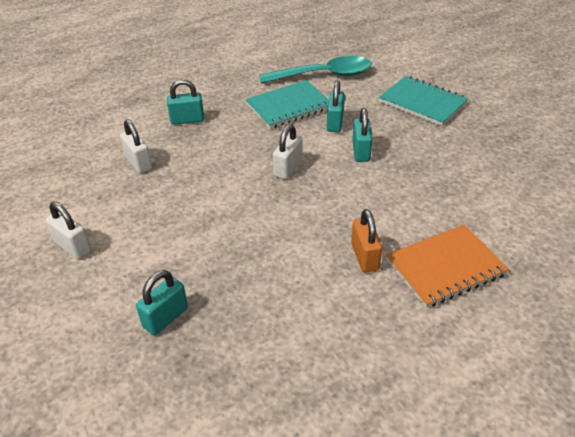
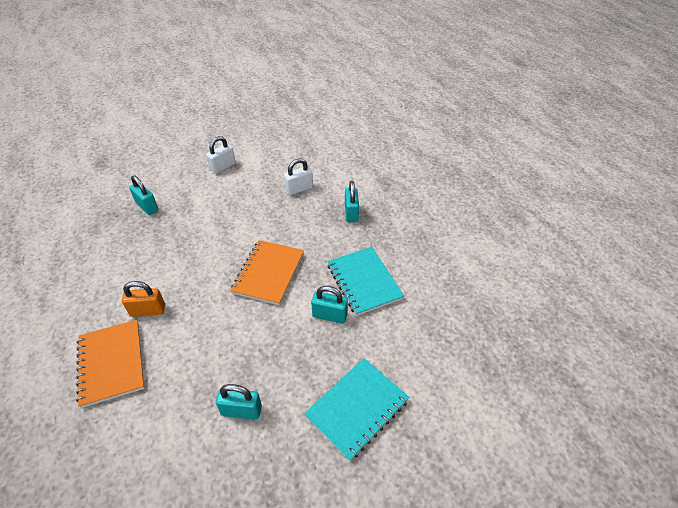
camera: 95 degrees right, 5 degrees up
turquoise spoon [259,56,372,84] -> none
white padlock [273,124,302,179] -> orange notebook [230,240,304,305]
turquoise padlock [352,108,373,162] -> turquoise padlock moved to [216,384,262,420]

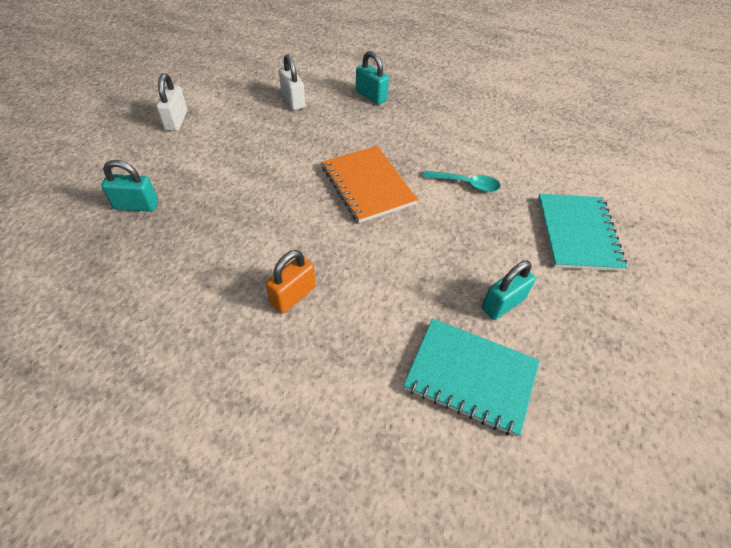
camera: 45 degrees left, 5 degrees up
orange notebook [76,320,145,408] -> none
white padlock [284,158,313,195] -> white padlock turned 45 degrees counterclockwise [279,55,305,110]
turquoise padlock [311,286,348,323] -> turquoise spoon [423,170,501,192]
turquoise notebook [327,247,404,316] -> turquoise notebook moved to [404,318,540,437]

